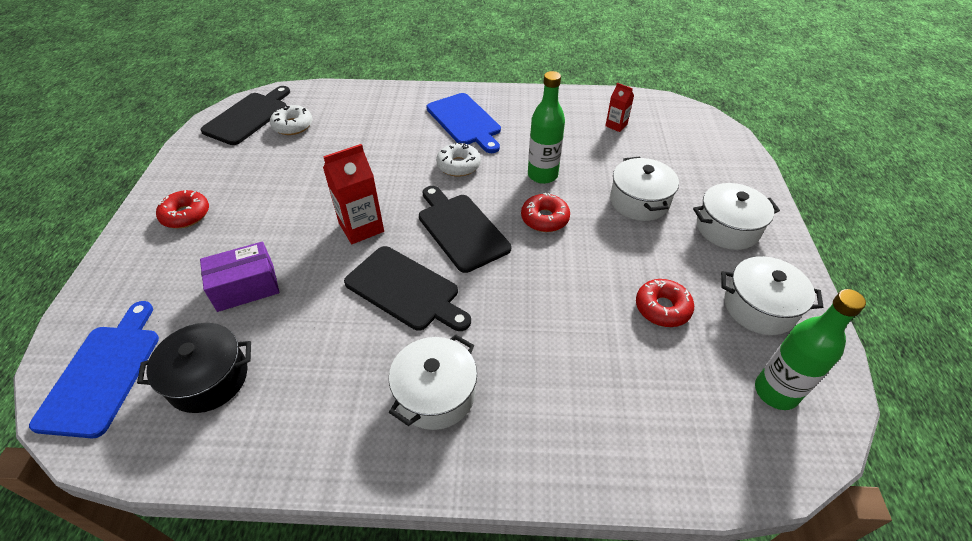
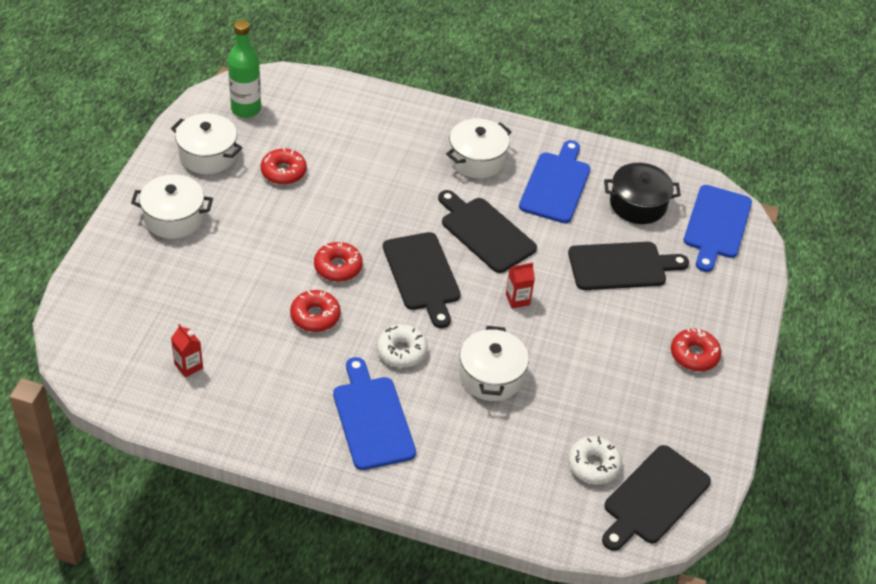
camera: 170 degrees left, 0 degrees up
purple box [200,241,280,312] -> black cutting board [568,242,689,290]
red carton [323,144,384,244] -> red carton [506,263,535,308], size x0.56
green bottle [528,71,565,184] -> red donut [290,290,341,332]
white pot [610,157,679,221] -> white pot moved to [459,326,529,401]
none -> blue cutting board [519,140,590,223]

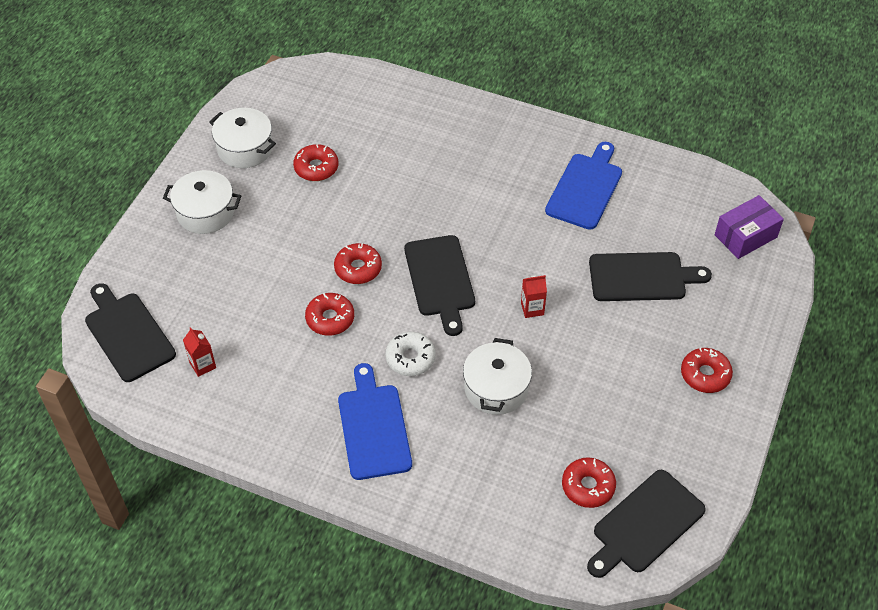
camera: 10 degrees right, 5 degrees up
green bottle [228,20,261,118] -> none
black cutting board [438,190,537,273] -> black cutting board moved to [85,283,176,382]
white pot [446,118,512,178] -> none
white donut [568,436,622,484] -> red donut [562,457,616,508]
black pot [604,163,681,224] -> none
blue cutting board [684,185,752,272] -> purple box [715,195,784,259]

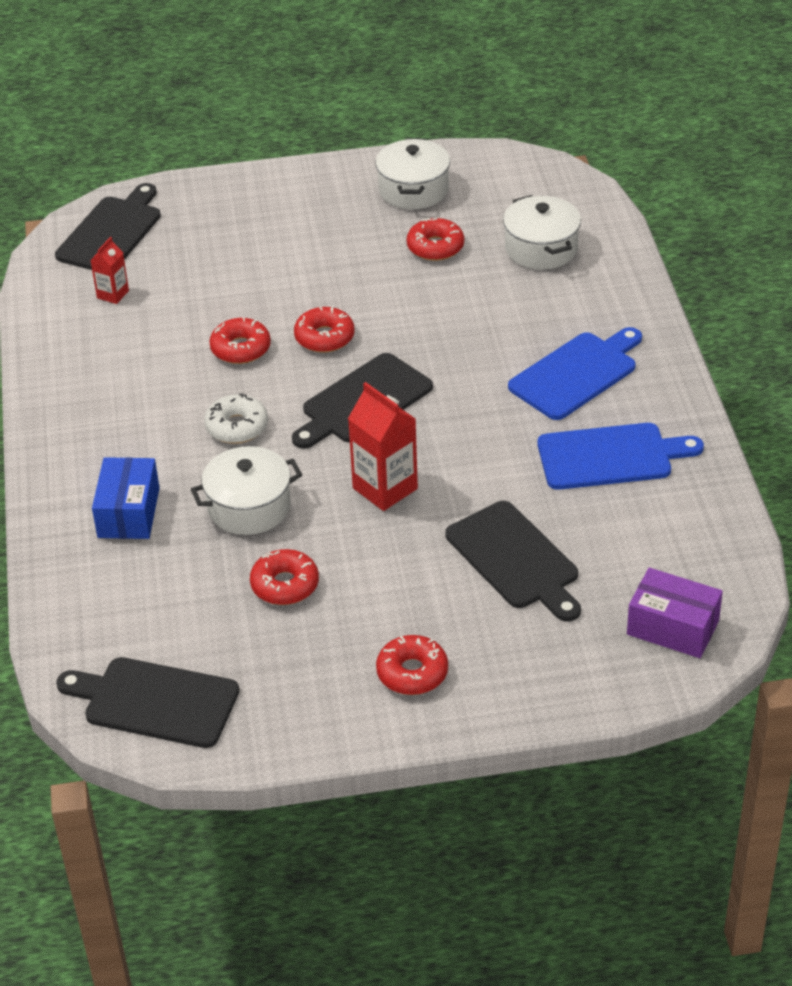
camera: 60 degrees right, 10 degrees down
white pot [163,170,241,234] -> white pot moved to [503,195,581,270]
blue cutting board [338,363,412,480] -> blue cutting board moved to [508,327,642,420]
red carton [521,275,547,318] -> red carton [348,382,418,511], size x1.77
red donut [562,457,616,508] -> red donut moved to [250,549,319,605]
none -> blue box [92,457,159,539]

